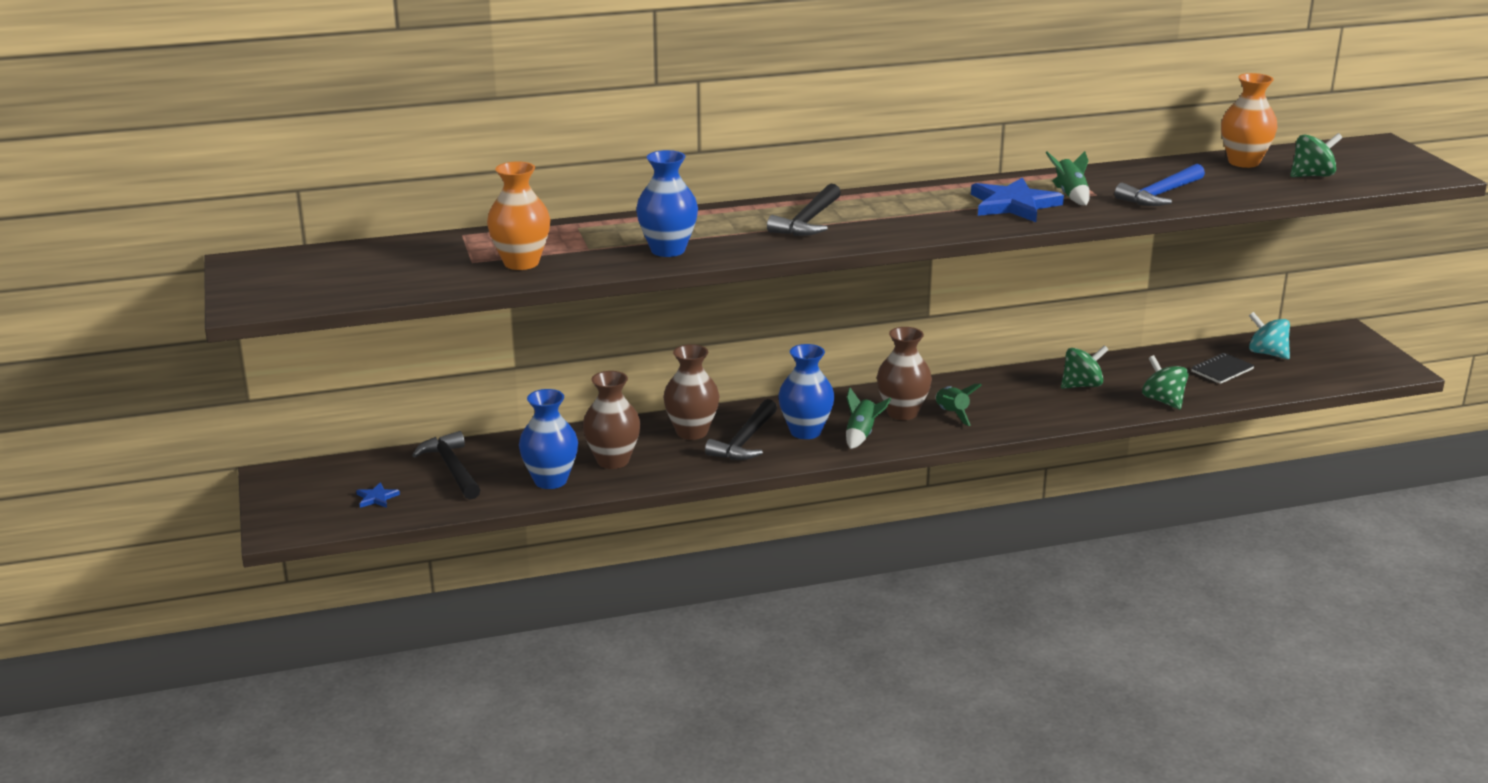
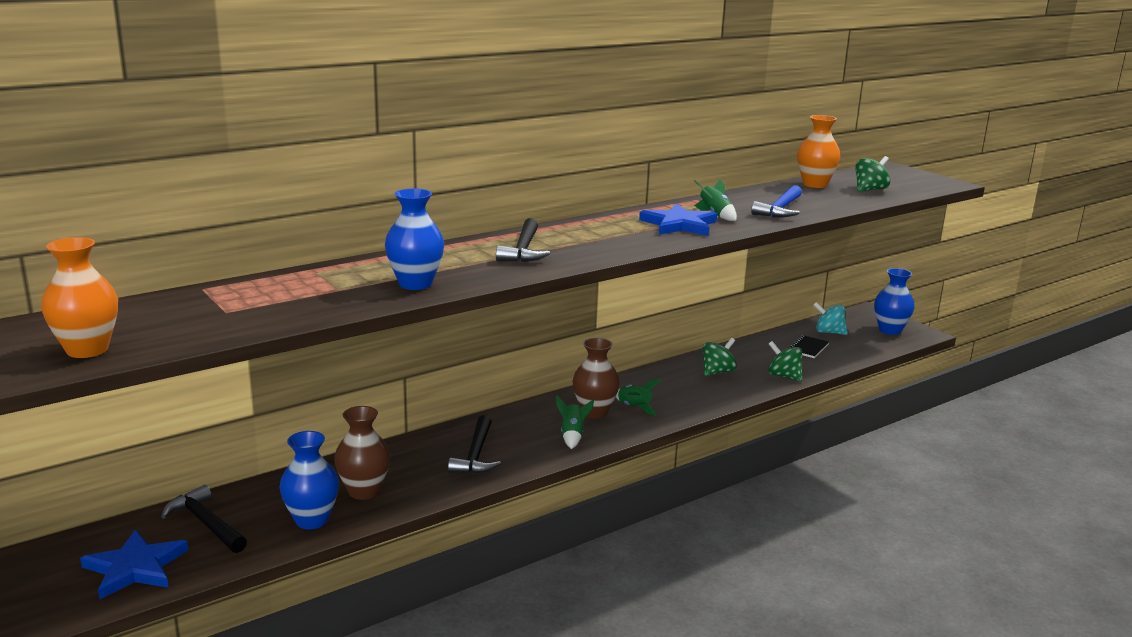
camera: 20 degrees left, 5 degrees down
blue star [356,482,400,508] -> blue star [80,530,188,600], size x2.23
orange vase [487,161,550,270] -> orange vase moved to [41,237,118,358]
brown vase [663,344,720,440] -> none
blue vase [778,344,834,439] -> blue vase moved to [874,268,915,335]

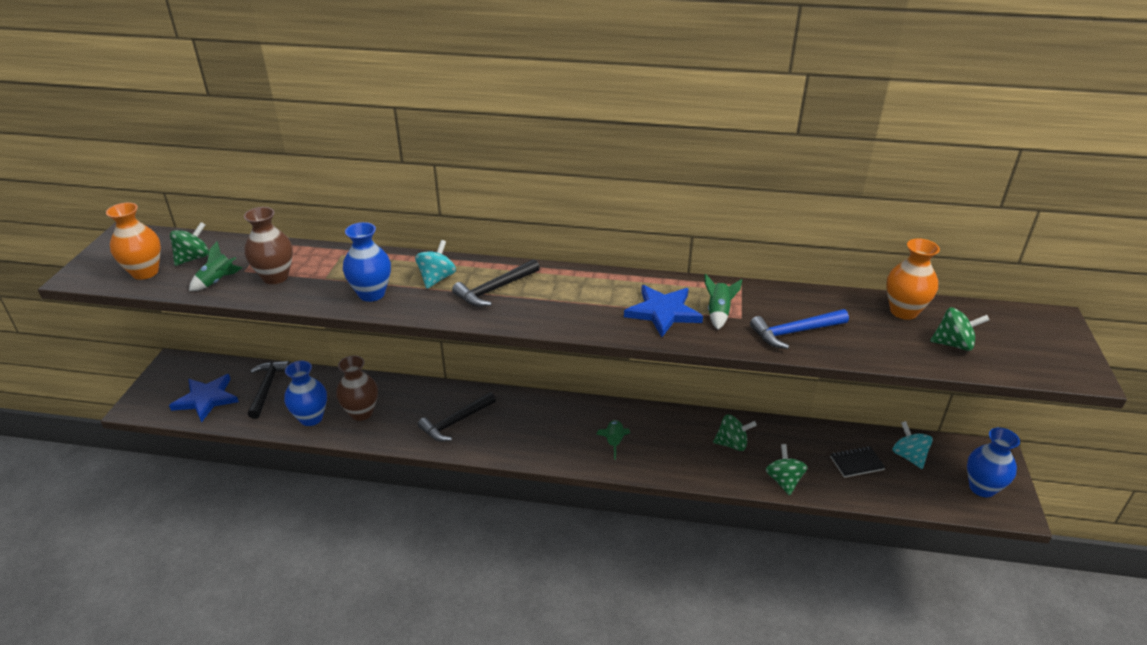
camera: 45 degrees right, 15 degrees up
green rocket [556,395,594,449] -> green rocket moved to [189,241,242,291]
brown vase [573,338,620,418] -> brown vase moved to [244,207,293,284]
none -> green spinning top [170,222,209,266]
none -> turquoise spinning top [415,240,456,289]

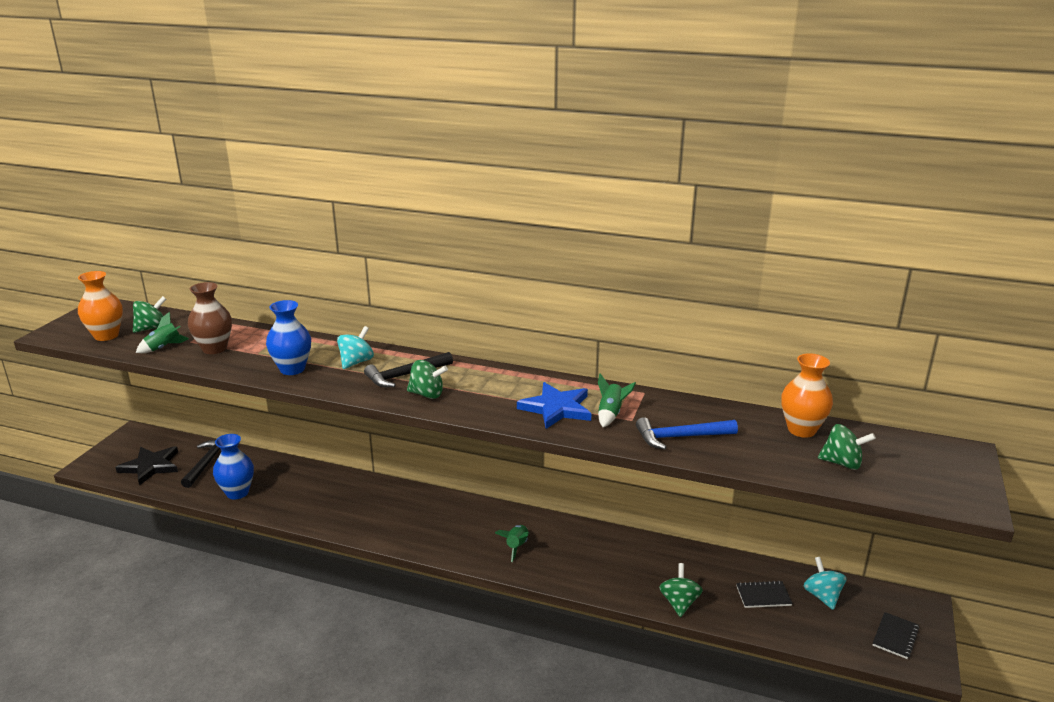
camera: 10 degrees right, 10 degrees down
blue star [169,374,239,423] -> black star [115,446,178,486]
brown vase [336,356,378,421] -> none
black hammer [418,392,496,442] -> none
green spinning top [713,414,757,451] -> green spinning top moved to [407,360,448,399]
blue vase [967,428,1020,497] -> black notebook [873,612,919,659]

